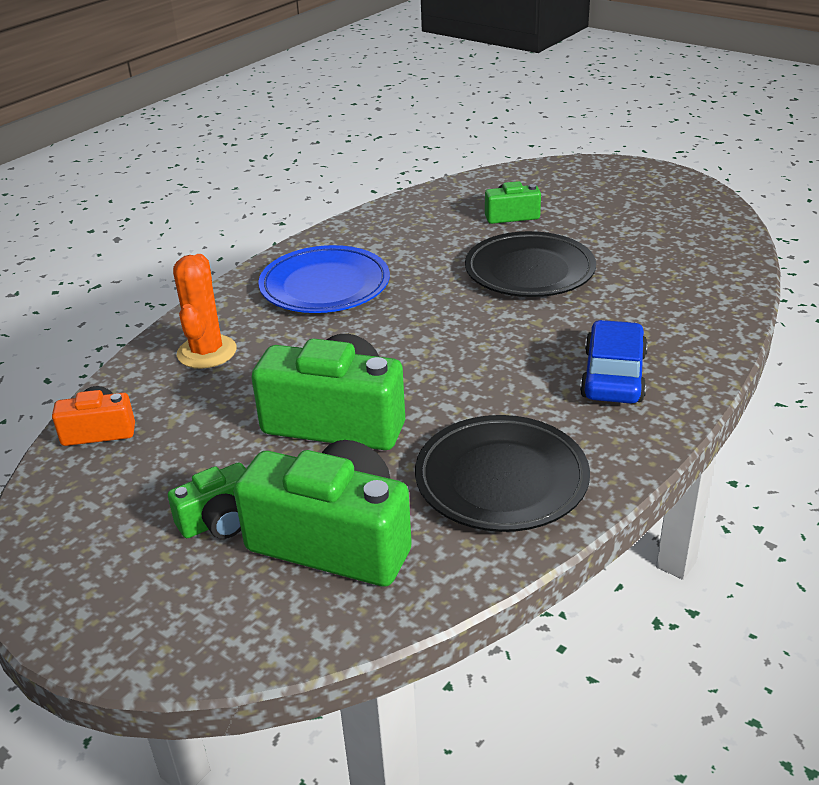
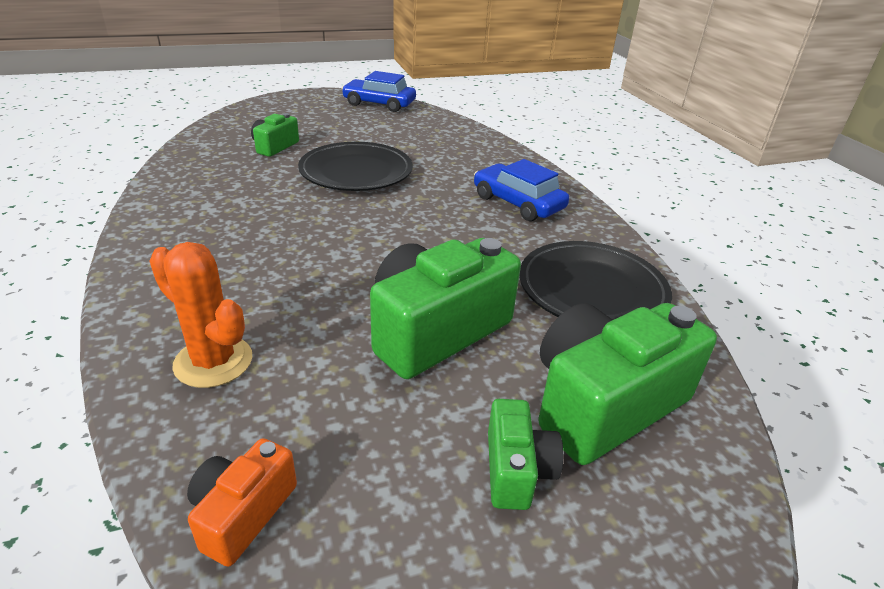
camera: 60 degrees left, 0 degrees up
blue plate [258,245,390,313] -> none
none -> blue car [342,71,416,112]

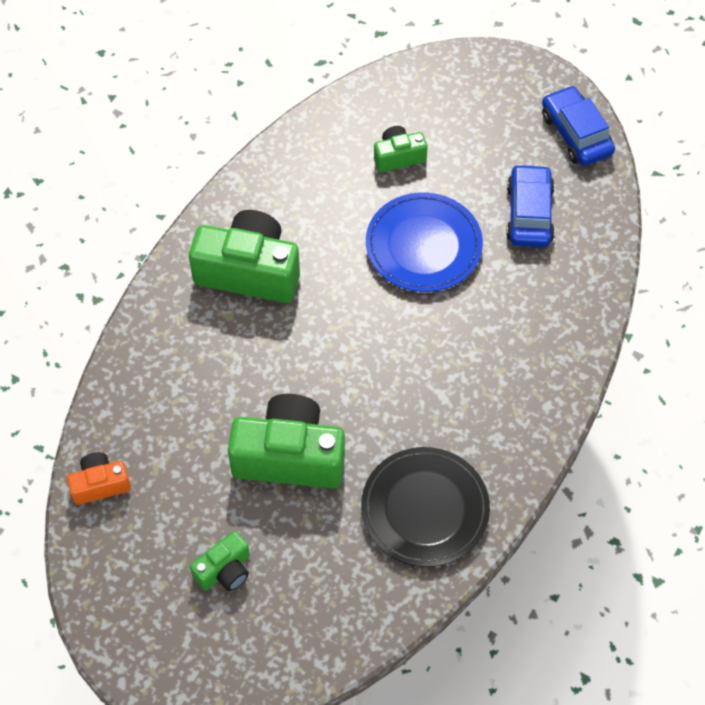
camera: 50 degrees right, 25 degrees up
orange cactus [150,242,252,388] -> none
black plate [298,142,413,191] -> blue plate [366,192,483,292]
blue car [474,159,569,221] -> blue car moved to [506,164,555,247]
green camera [538,303,717,465] -> green camera moved to [189,210,300,303]

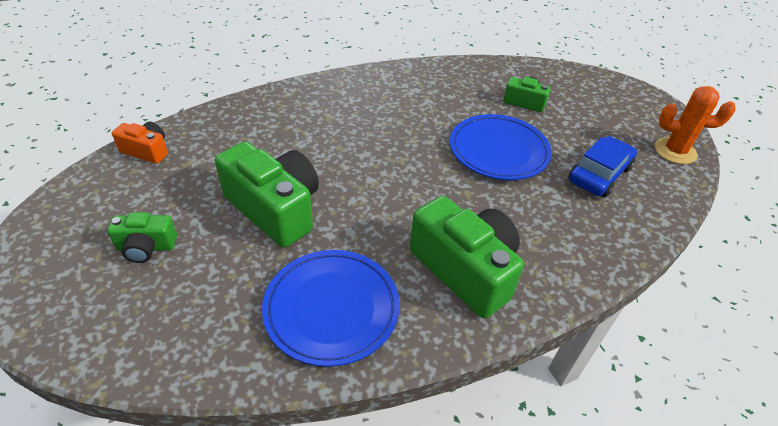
camera: 35 degrees right, 15 degrees down
green camera [189,210,300,303] -> green camera moved to [410,196,524,318]
black plate [361,447,490,567] -> blue plate [262,250,400,367]
blue car [542,85,615,166] -> orange cactus [655,86,736,164]

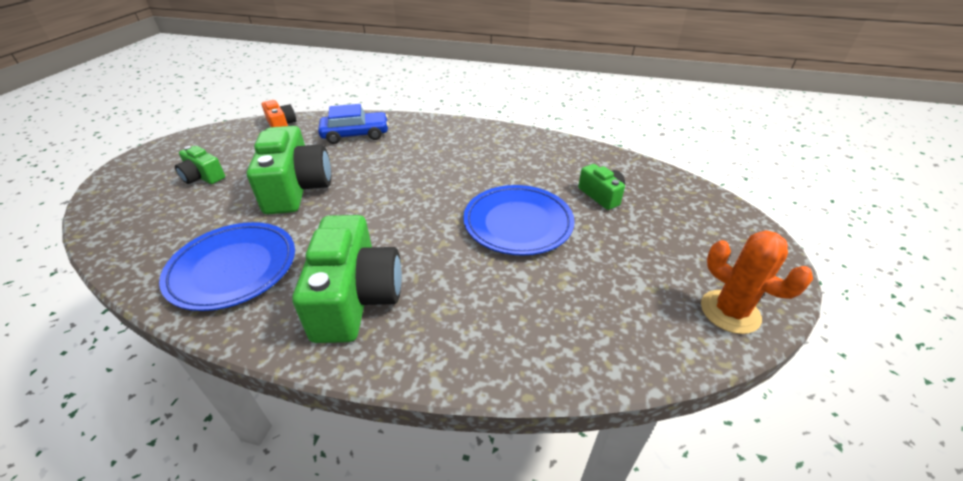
camera: 40 degrees right, 5 degrees down
blue car [568,136,637,197] -> blue car moved to [318,104,389,144]

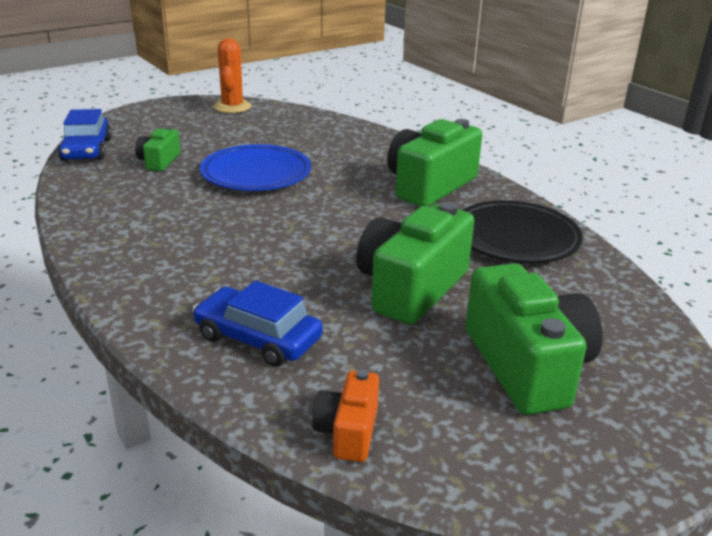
camera: 140 degrees left, 10 degrees down
blue plate [159,222,295,311] -> black plate [463,200,583,263]
green camera [175,146,225,184] -> green camera [465,263,603,415], size x1.94
none -> blue car [58,109,112,161]

